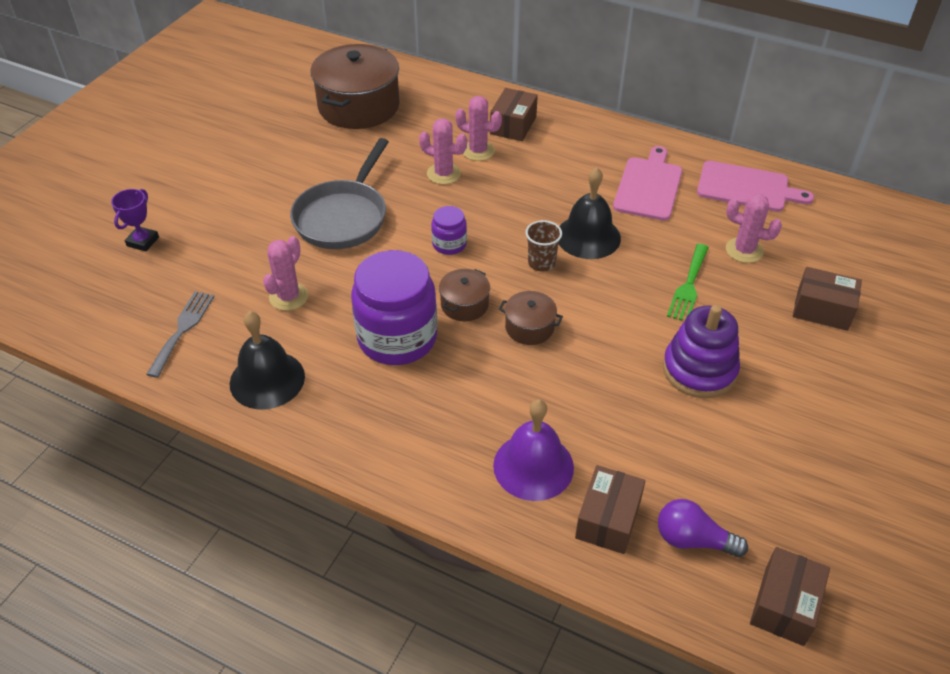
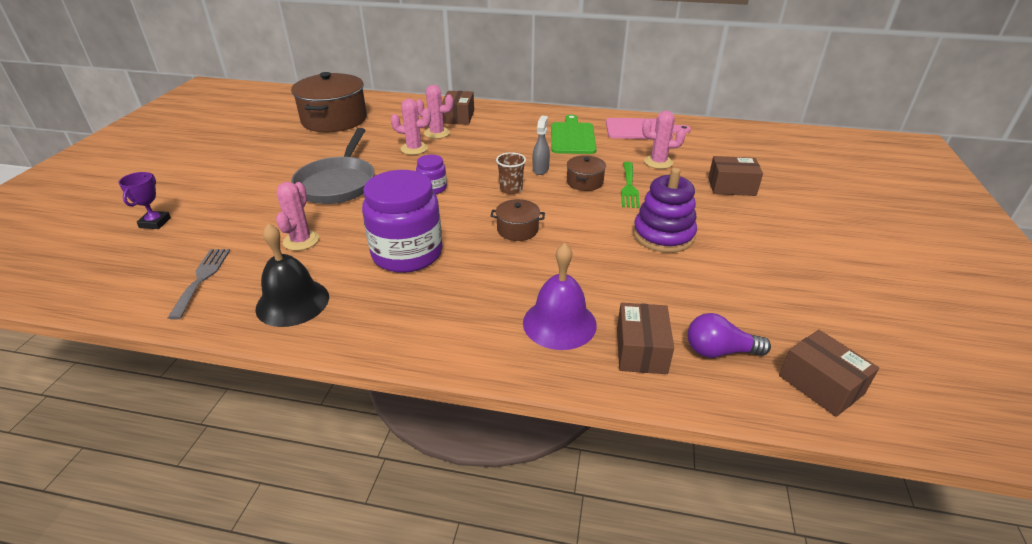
camera: 15 degrees left, 10 degrees down
brown pot [439,269,490,321] -> brown pot moved to [567,155,606,191]
black bell [559,167,621,259] -> grey spray bottle [533,115,550,175]
pink cutting board [613,146,682,221] -> green cutting board [551,115,596,154]
brown box [750,547,830,646] -> brown box turned 45 degrees counterclockwise [779,330,879,417]

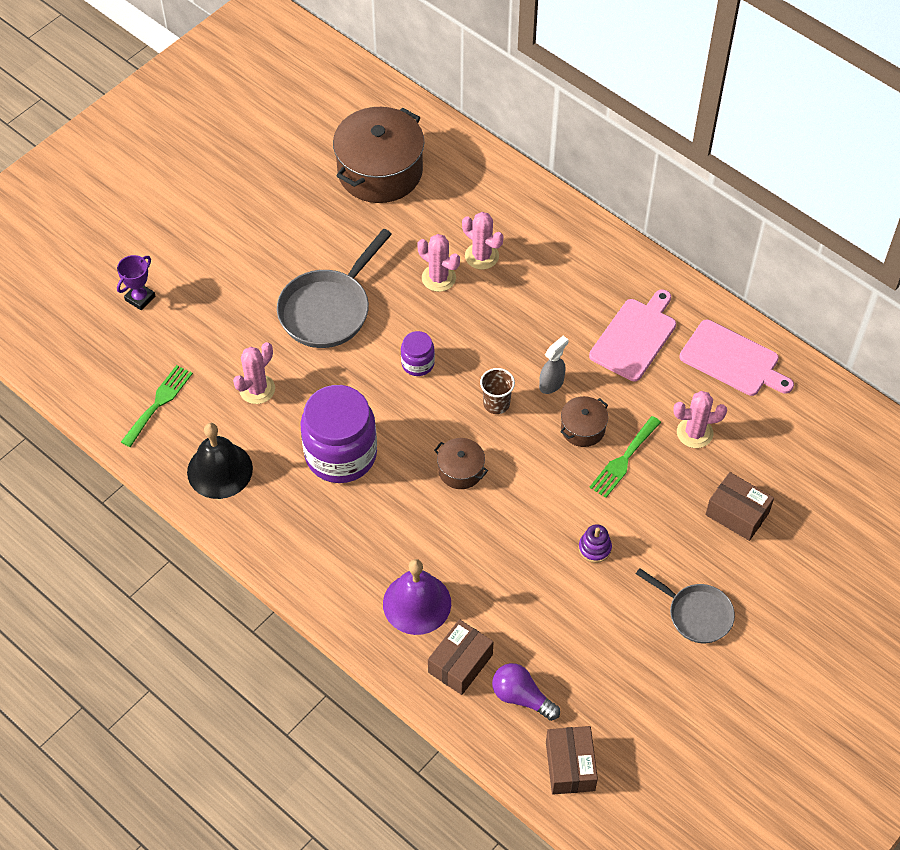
camera: 30 degrees right, 20 degrees up
grey fork [168,249,230,320] -> green fork [121,365,193,447]
brown box [442,91,474,125] -> none
green cutting board [551,115,596,154] -> pink cutting board [589,290,676,381]
purple stacking toy [633,168,697,253] -> purple stacking toy [579,524,612,563], size x0.49
pink cactus [642,111,686,169] -> pink cactus turned 45 degrees counterclockwise [673,391,727,448]
none -> grey pan [636,568,735,643]

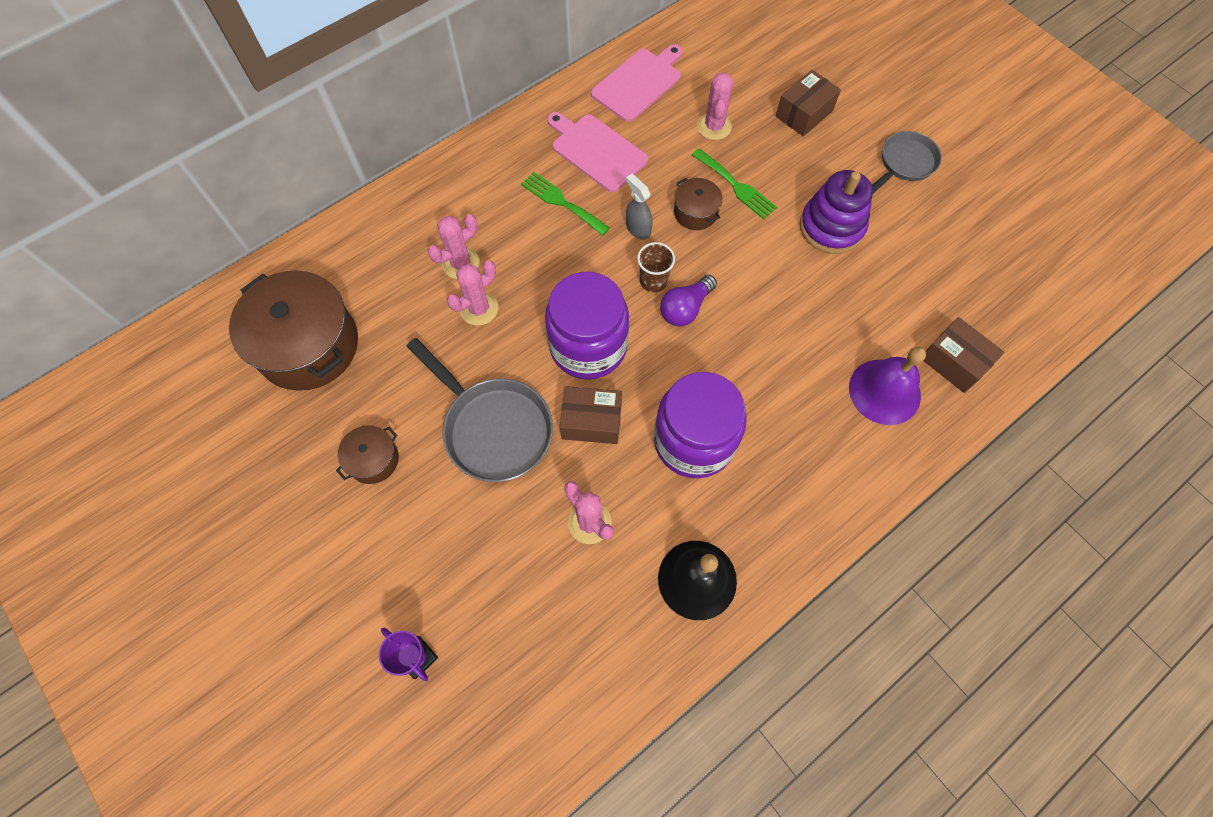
camera: 80 degrees left, 10 degrees up
green fork [121,365,193,447] -> green fork moved to [521,172,610,236]
purple jar [401,331,435,376] -> purple jar [545,272,629,380], size x2.12
brown pot [434,438,488,489] -> brown pot moved to [336,425,399,484]
purple light bulb [492,663,560,721] -> purple light bulb moved to [660,275,717,326]
brown box [546,726,598,795] -> brown box moved to [560,386,622,444]
purple stacking toy [579,524,612,563] -> purple stacking toy [800,170,873,254], size x2.03

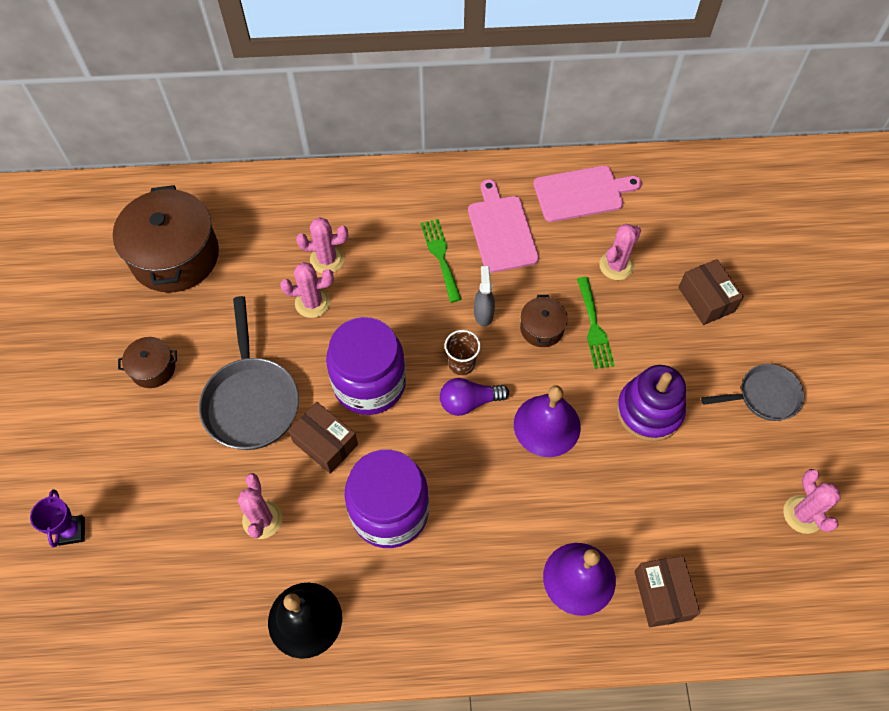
camera: 35 degrees right, 5 degrees down
brown box [776,70,841,136] -> brown box turned 75 degrees clockwise [678,259,744,325]
none -> purple bell [514,385,581,457]
none -> pink cactus [783,469,841,534]

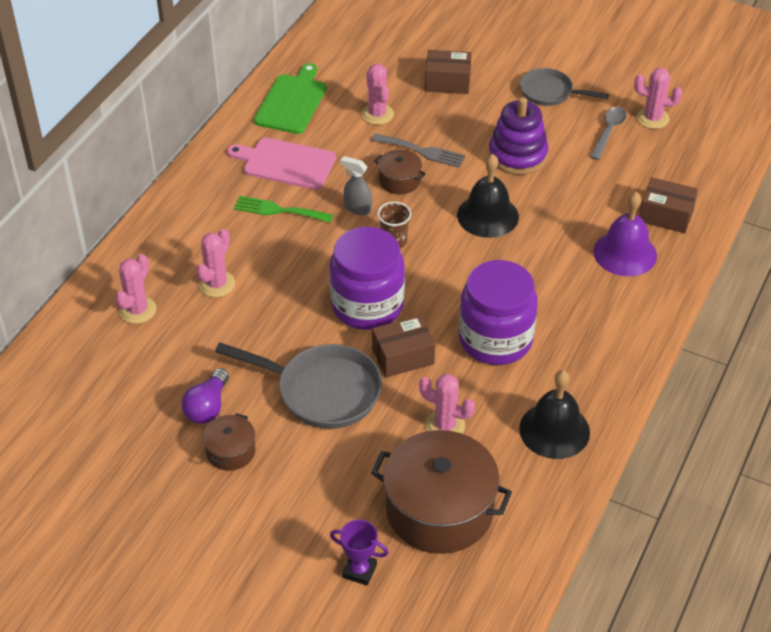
camera: 60 degrees left, 15 degrees down
brown pot [113,185,219,293] -> brown pot moved to [371,430,512,554]
pink cactus [280,262,334,318] -> pink cactus moved to [116,254,156,324]
purple light bulb [440,378,509,416] -> purple light bulb moved to [181,368,229,424]
purple bell [514,385,581,457] -> black bell [457,154,519,238]
pink cutting board [533,166,642,222] -> green cutting board [254,63,327,134]
green fork [577,277,615,369] -> grey fork [371,134,466,168]
grey pan [701,364,804,421] -> grey pan turned 90 degrees counterclockwise [520,68,609,106]
none -> grey spoon [590,107,627,160]

